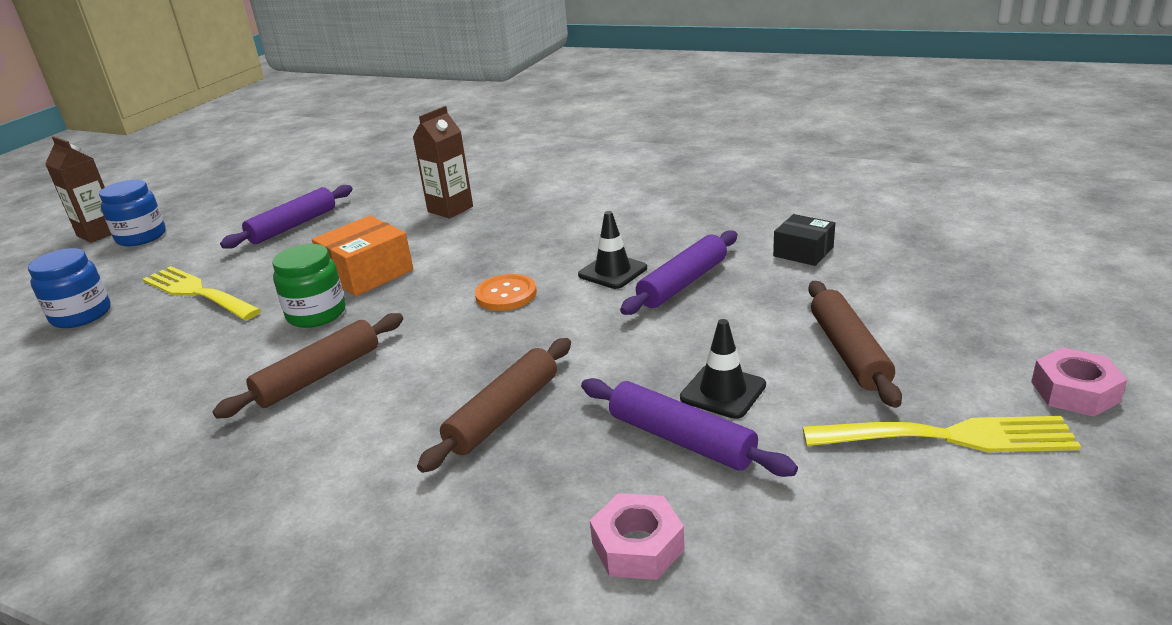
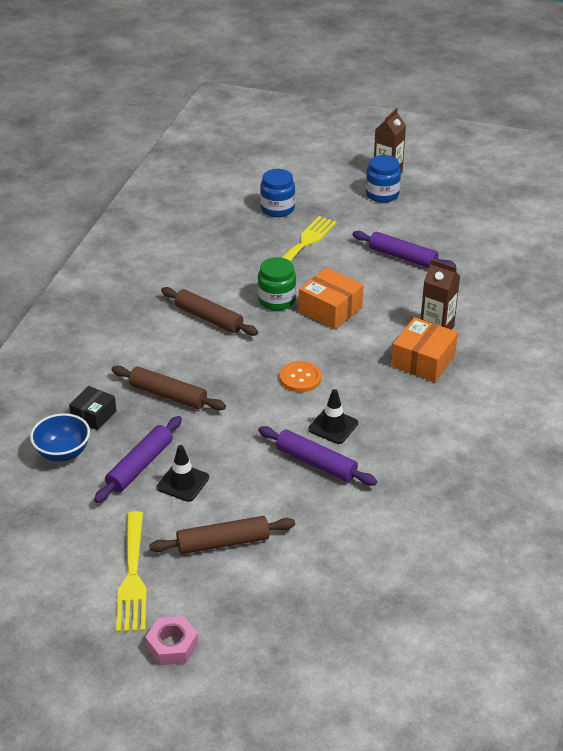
camera: 80 degrees right, 10 degrees up
pink nut [590,493,685,580] -> blue bowl [30,413,90,462]
black box [773,214,835,266] -> black box moved to [69,386,116,430]
none -> orange box [391,317,458,382]

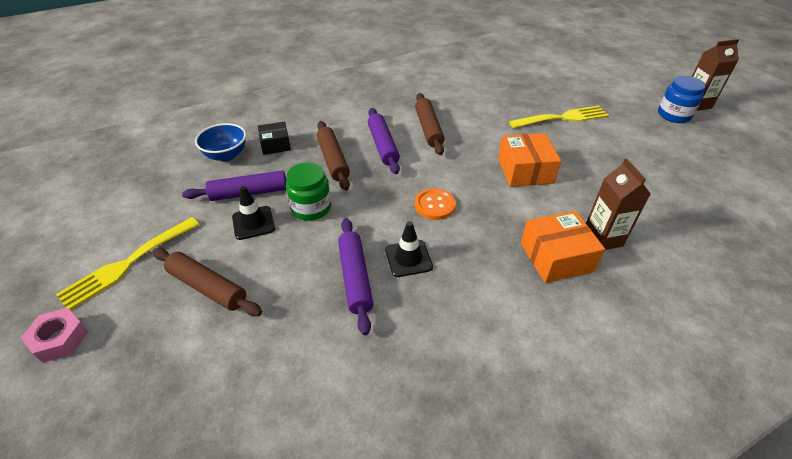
camera: 45 degrees right, 5 degrees up
green jar [258,257,296,311] -> green jar moved to [286,162,331,221]
blue jar [260,169,295,217] -> none
purple rolling pin [353,231,456,268] -> purple rolling pin moved to [368,108,400,174]

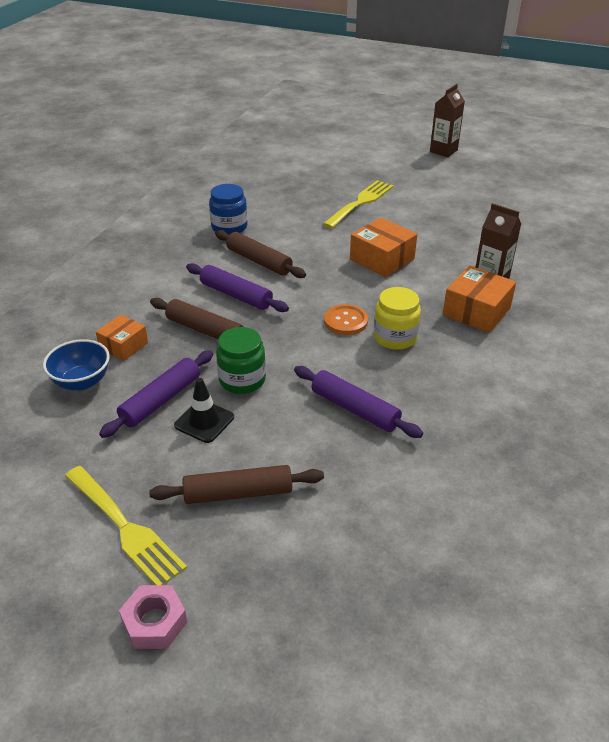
camera: 40 degrees left, 5 degrees down
yellow fork [56,217,199,310] -> yellow fork turned 45 degrees counterclockwise [65,466,187,585]
black box [258,121,291,155] -> orange box [96,314,148,361]
black traffic cone [385,221,433,277] -> none
blue jar [658,76,706,123] -> blue jar moved to [209,184,247,235]
none -> yellow jar [374,287,421,350]

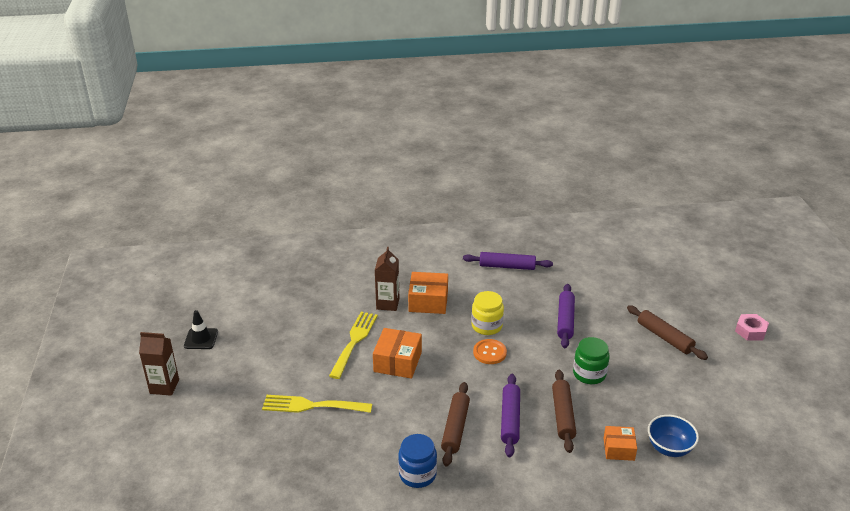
camera: 120 degrees left, 5 degrees down
yellow fork [65,466,187,585] -> yellow fork moved to [329,312,378,379]
purple rolling pin [99,350,213,438] -> purple rolling pin moved to [463,252,553,270]
black traffic cone [174,378,234,443] -> black traffic cone moved to [184,310,218,349]

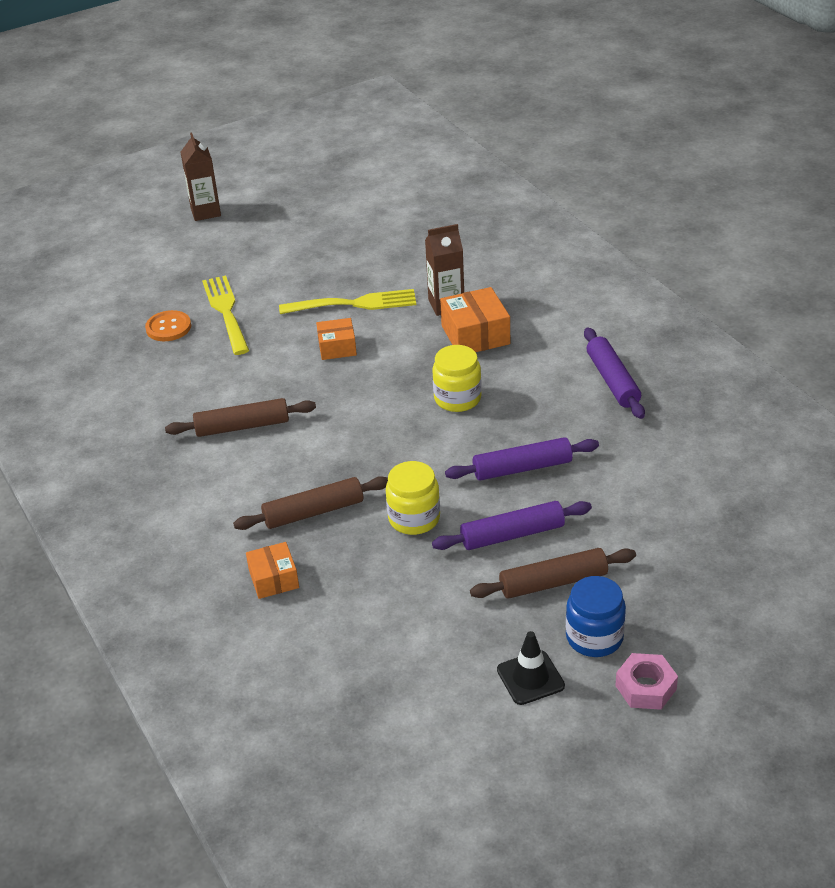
camera: 70 degrees right, 5 degrees up
black traffic cone [184,310,218,349] -> black traffic cone moved to [497,631,565,705]
orange box [373,328,422,379] -> orange box [316,318,357,360], size x0.64
blue jar [398,434,437,488] -> blue jar moved to [566,576,626,657]
orange button [473,339,507,364] -> orange button moved to [145,310,191,341]
purple rolling pin [501,374,520,457] -> purple rolling pin moved to [432,501,592,550]
green jar [573,337,610,384] -> yellow jar [386,461,440,535]
brown rolling pin [627,305,708,360] -> brown rolling pin turned 45 degrees clockwise [470,548,636,599]
blue bowl [648,415,699,457] -> none

